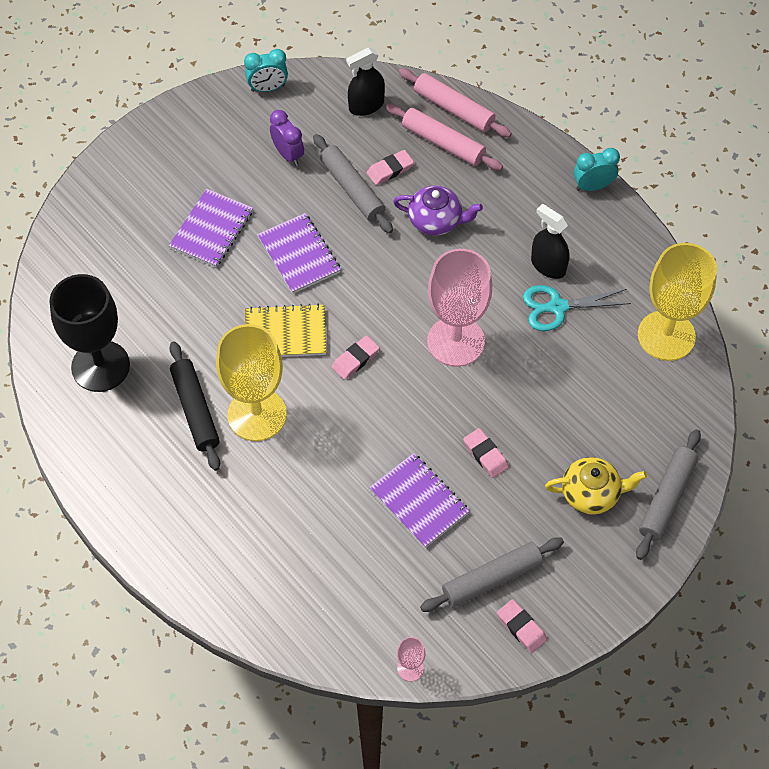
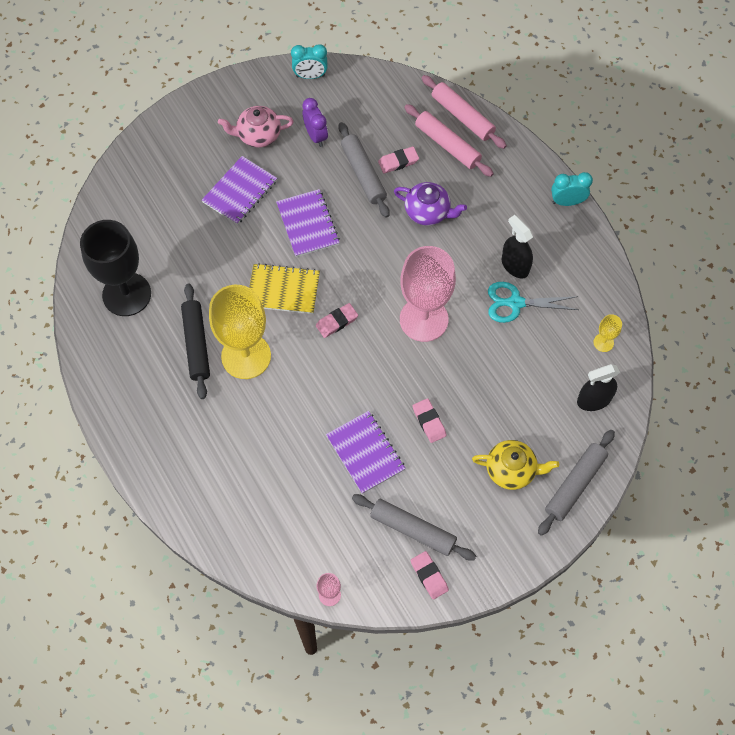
camera: 10 degrees right, 5 degrees up
black spray bottle [346,48,385,116] -> black spray bottle moved to [577,364,620,411]
grey rolling pin [420,538,564,612] -> grey rolling pin turned 45 degrees clockwise [352,494,476,560]
yellow goblet [638,243,717,361] -> yellow goblet [594,314,622,352], size x0.41
none -> pink teapot [218,106,294,148]

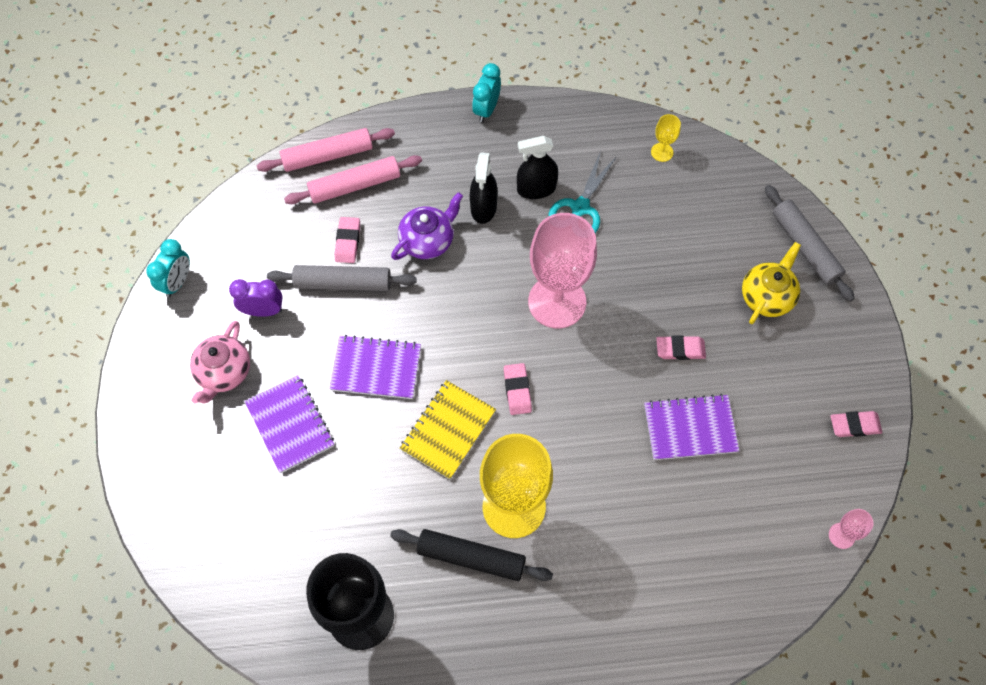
camera: 65 degrees left, 0 degrees up
grey rolling pin [352,494,476,560] -> none
black spray bottle [577,364,620,411] -> black spray bottle moved to [470,152,498,224]

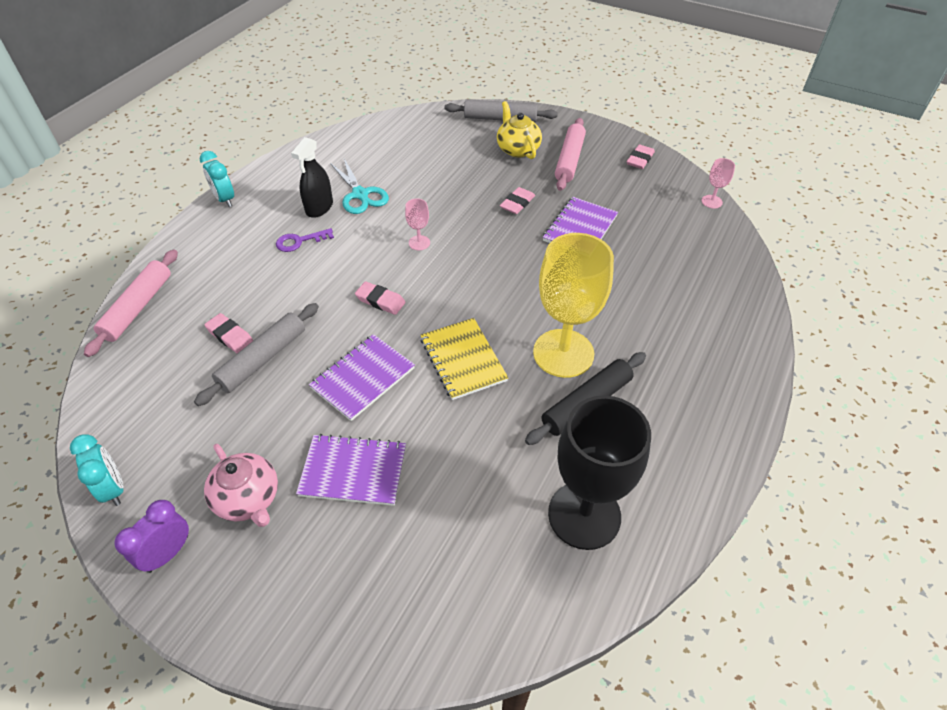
camera: 55 degrees left, 15 degrees down
purple clock [229,279,282,317] -> purple clock moved to [114,500,189,573]
pink rolling pin [284,155,422,204] -> pink rolling pin moved to [555,118,586,191]
purple teapot [391,192,463,260] -> none
black spray bottle [470,152,498,224] -> purple key [276,228,334,252]
pink eraser [504,363,532,415] -> pink eraser moved to [355,281,406,315]
pink goblet [528,213,597,328] -> pink goblet [405,198,430,250], size x0.41
yellow goblet [651,114,681,162] -> none

